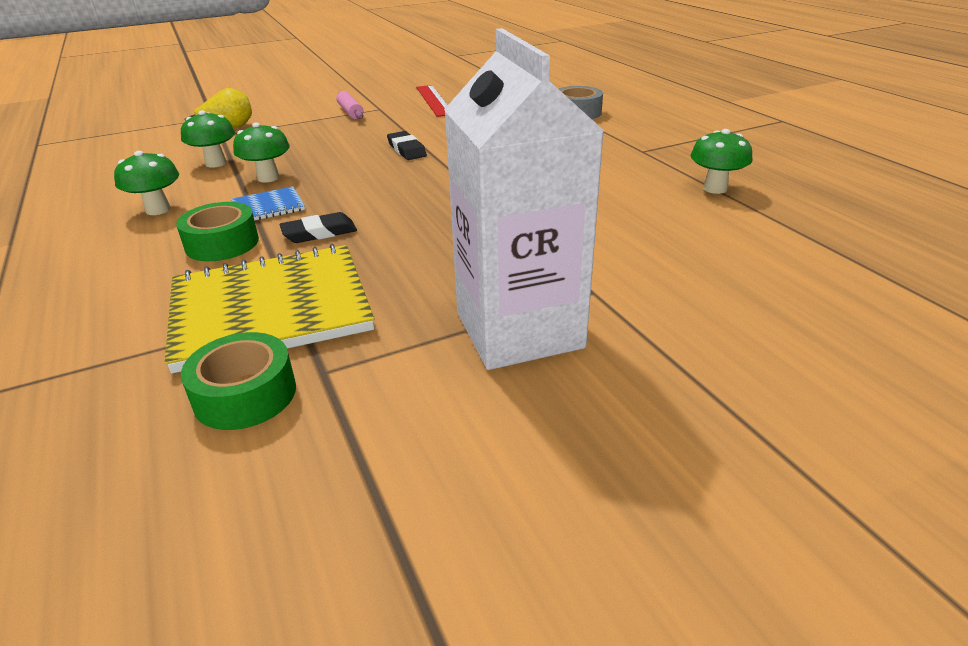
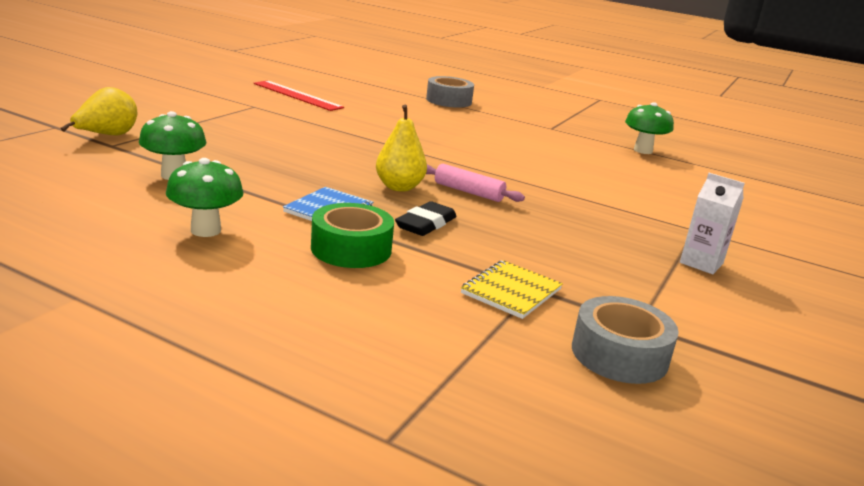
camera: 40 degrees left, 10 degrees down
yellow notebook [165,244,374,373] -> yellow notebook [461,260,563,319], size x0.45
green tape [181,332,296,430] -> grey tape [572,296,679,384]
green mushroom [233,122,290,183] -> none
pink rolling pin [336,91,363,119] -> pink rolling pin moved to [426,164,525,202]
black eraser [387,131,427,160] -> none
white carton [444,28,604,370] -> white carton [680,173,745,274], size x0.40
none -> yellow pear [376,105,427,191]

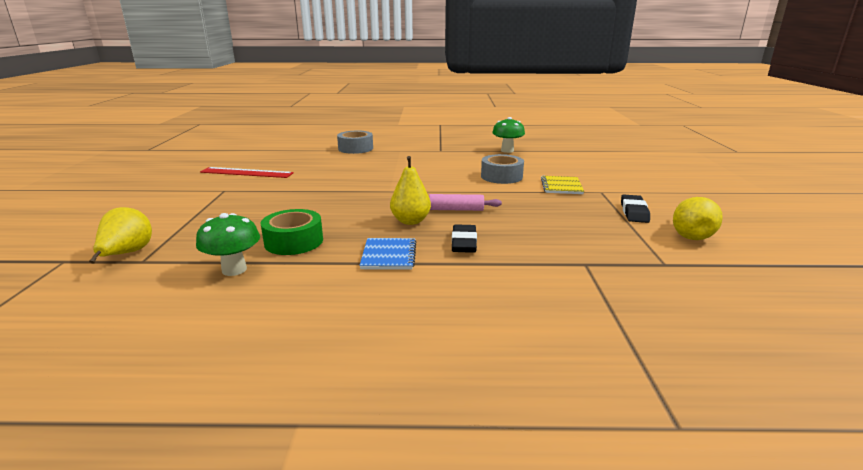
camera: 25 degrees left, 0 degrees up
green mushroom [166,158,244,237] -> none
green tape [311,203,394,268] -> green tape moved to [261,209,323,255]
yellow notebook [461,260,563,319] -> yellow notebook moved to [541,176,584,194]
grey tape [572,296,679,384] -> grey tape moved to [481,154,524,184]
white carton [680,173,745,274] -> black eraser [621,194,650,223]
none -> yellow pear [673,197,723,240]

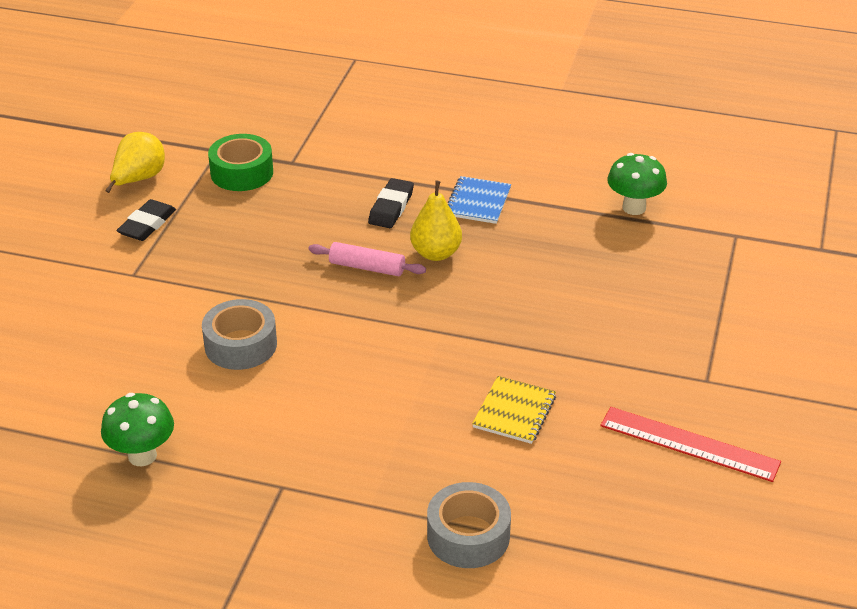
camera: 165 degrees left, 15 degrees up
yellow pear [89,207,152,263] -> none
green tape [261,209,323,255] -> green tape moved to [208,134,273,191]
yellow notebook [541,176,584,194] -> yellow notebook moved to [472,376,556,444]

